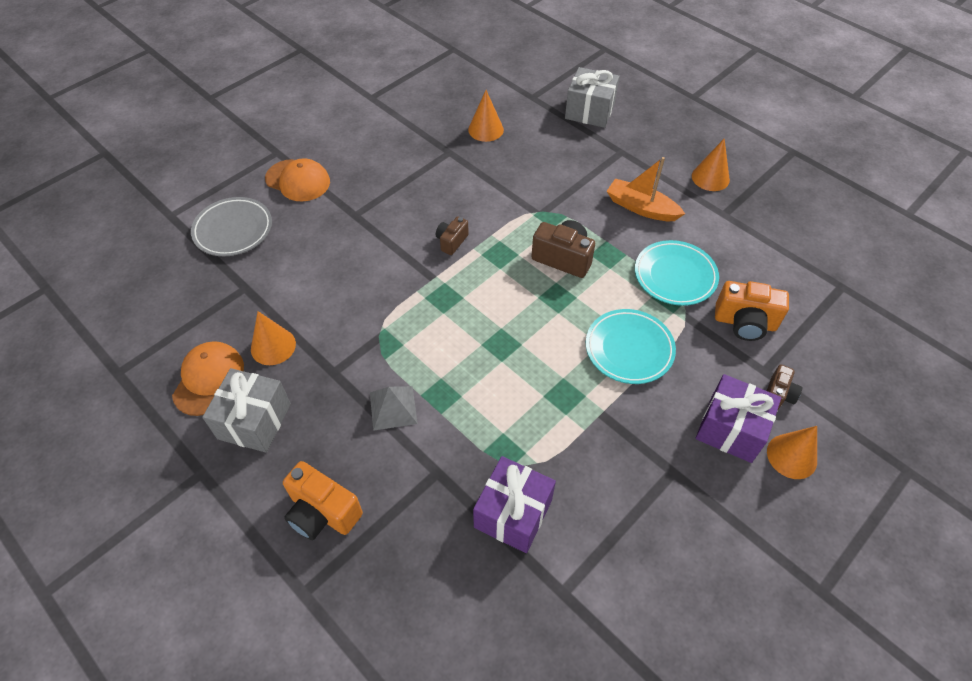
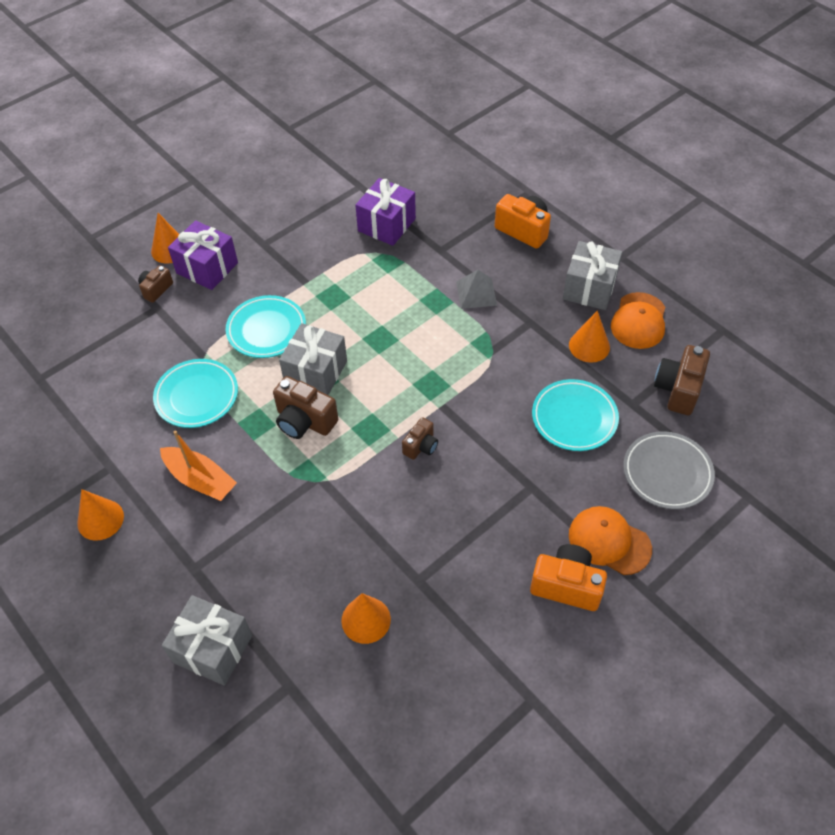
camera: 175 degrees left, 0 degrees up
orange camera [715,281,789,341] -> orange camera moved to [530,544,607,611]
none -> grey gift [279,323,347,395]
none -> turquoise plate [532,379,619,451]
none -> brown camera [654,345,710,415]

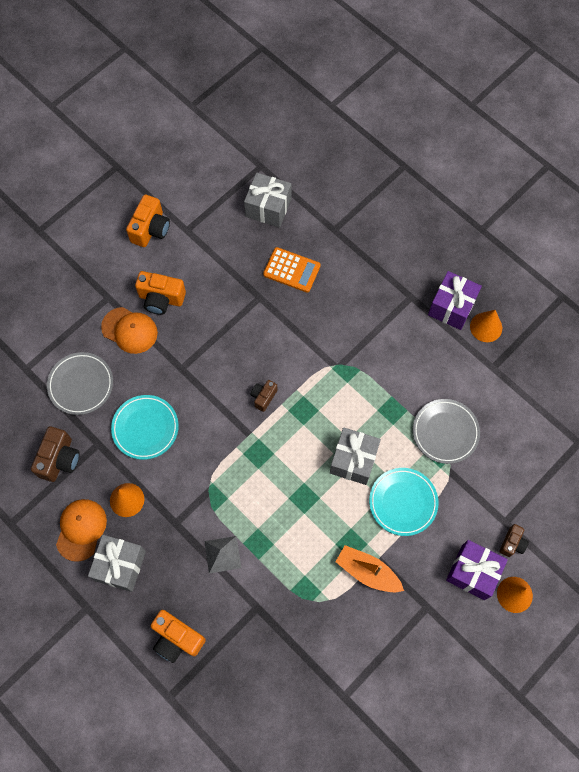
camera: 175 degrees right, 15 degrees up
turquoise plate [153,359,238,428] -> grey plate [413,399,480,464]
orange boat [160,431,237,501] -> orange boat moved to [336,545,404,592]
grey gift [162,595,252,686] -> grey gift moved to [244,172,291,228]
brown camera [273,376,338,439] -> none
orange cone [341,593,391,644] -> orange calculator [263,247,321,292]
purple gift [355,178,416,246] -> purple gift moved to [428,271,482,330]
none -> orange camera [126,194,170,247]

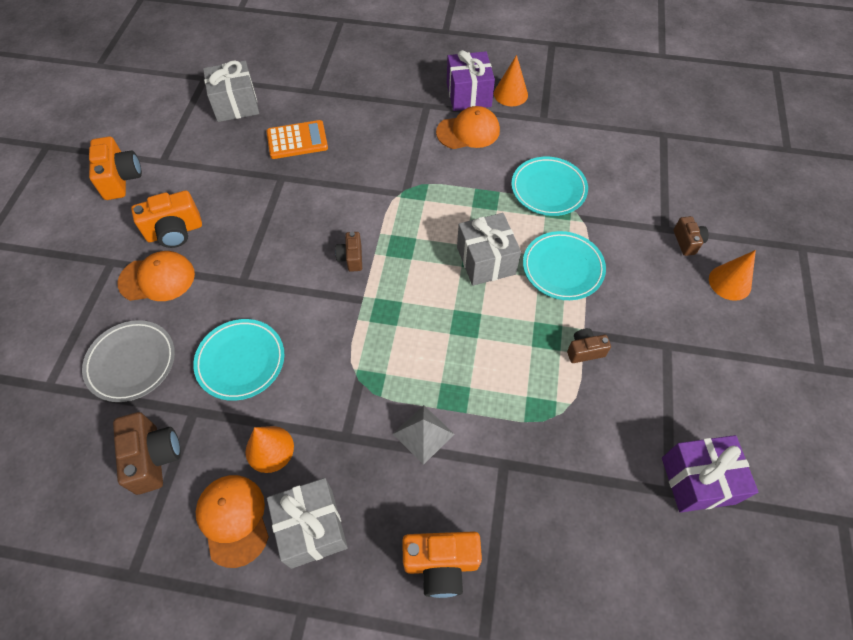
camera: 35 degrees left, 10 degrees down
orange boat [336,545,404,592] -> brown camera [567,328,611,363]
grey plate [413,399,480,464] -> turquoise plate [511,157,588,216]
purple gift [446,540,508,600] -> purple gift moved to [662,435,758,512]
none -> orange cap [436,106,500,149]

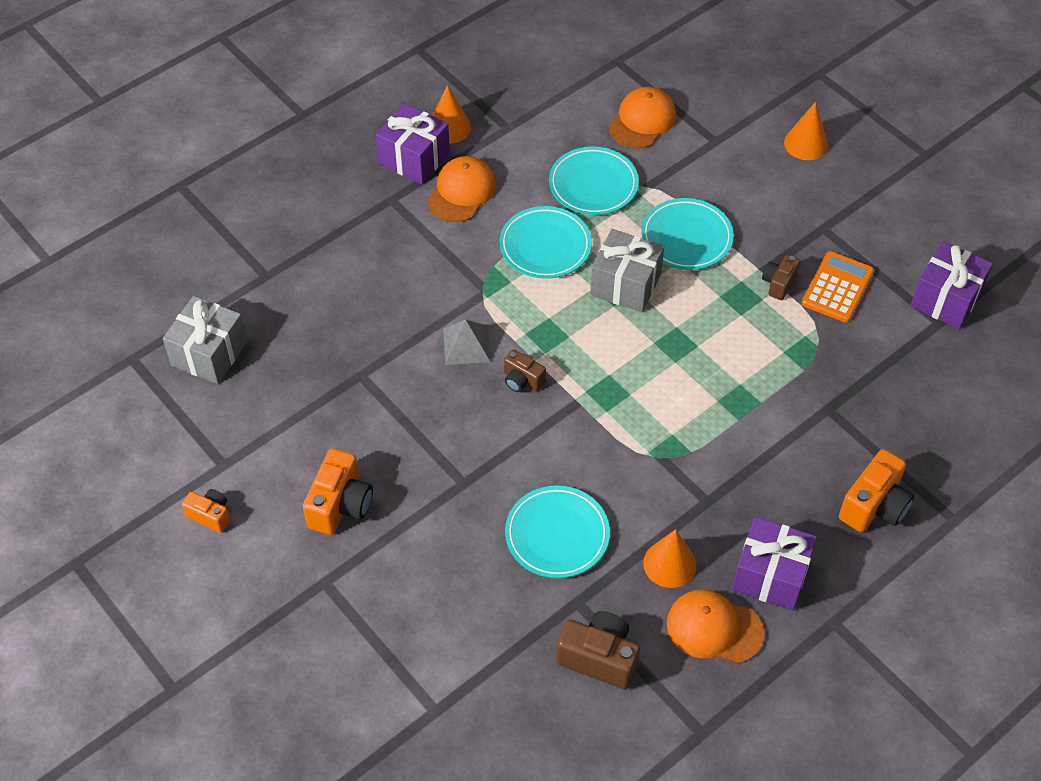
camera: 50 degrees left, 5 degrees down
grey plate [82,320,175,402] -> none
orange camera [89,136,142,200] -> orange camera [182,489,230,533], size x0.59
orange cap [118,251,195,301] -> orange cap moved to [609,87,676,149]
orange calculator [267,120,328,159] -> orange calculator moved to [802,251,874,323]
grey gift [267,478,348,569] -> purple gift [732,517,817,611]
grey pyramid [393,405,455,465] -> grey pyramid moved to [443,320,491,365]
brown camera [673,216,709,256] -> none
none -> turquoise plate [499,206,592,279]

